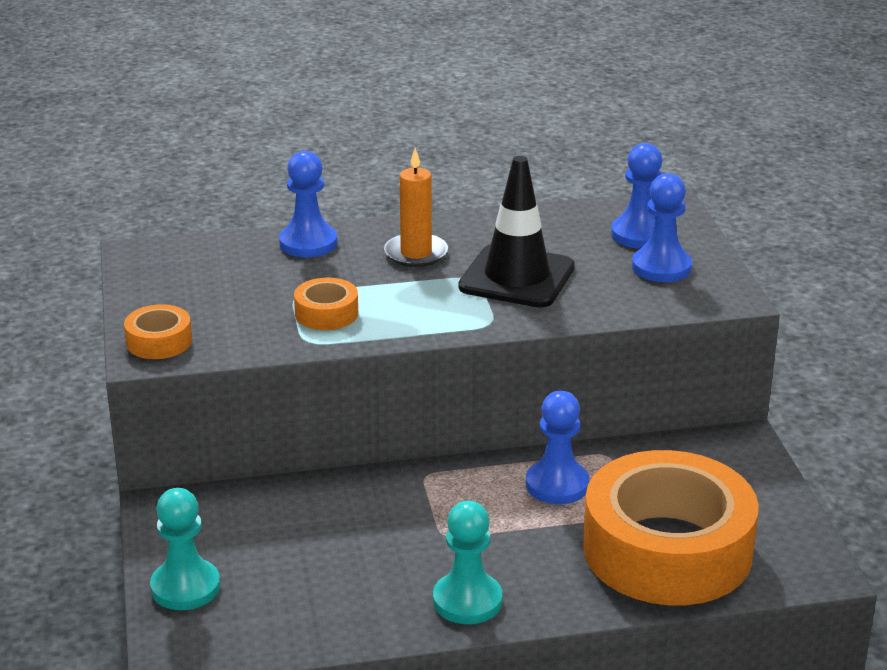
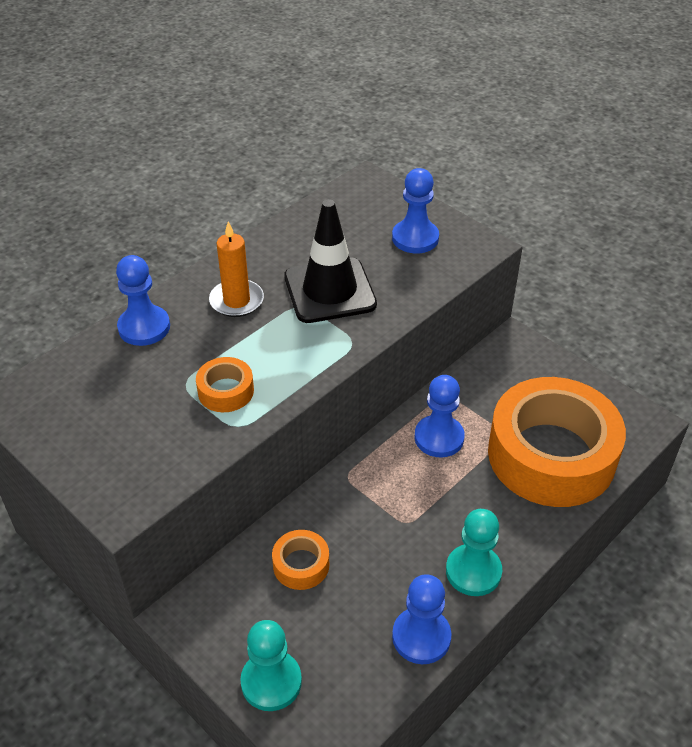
camera: 35 degrees left, 15 degrees up
orange tape [124,304,192,359] -> orange tape moved to [272,530,329,590]
blue pawn [611,143,662,249] -> blue pawn moved to [392,574,452,664]

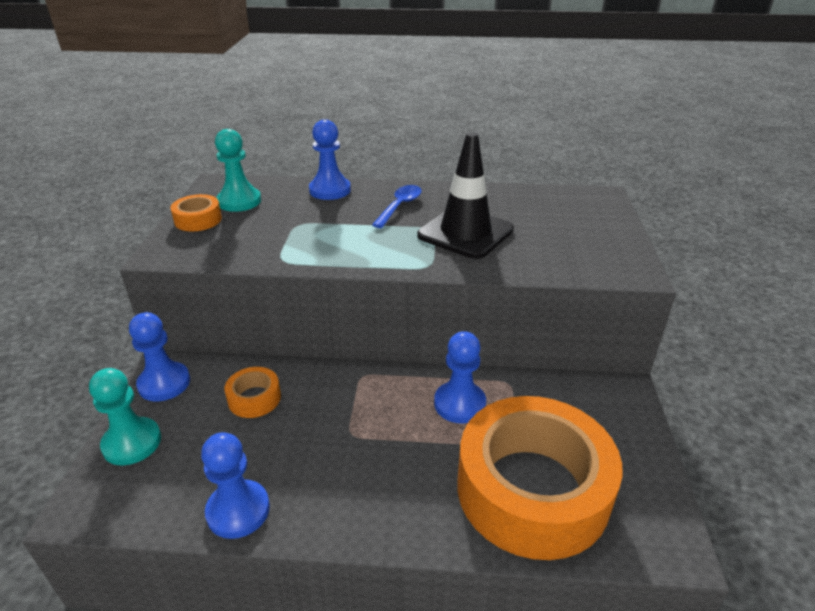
camera: 50 degrees right, 10 degrees down
orange tape [196,357,254,412] -> orange tape moved to [170,194,222,231]
orange candle [209,221,264,317] -> blue spoon [372,185,422,228]
blue pawn [392,168,439,253] -> blue pawn moved to [129,312,190,401]
turquoise pawn [446,509,502,596] -> turquoise pawn moved to [215,129,261,212]

